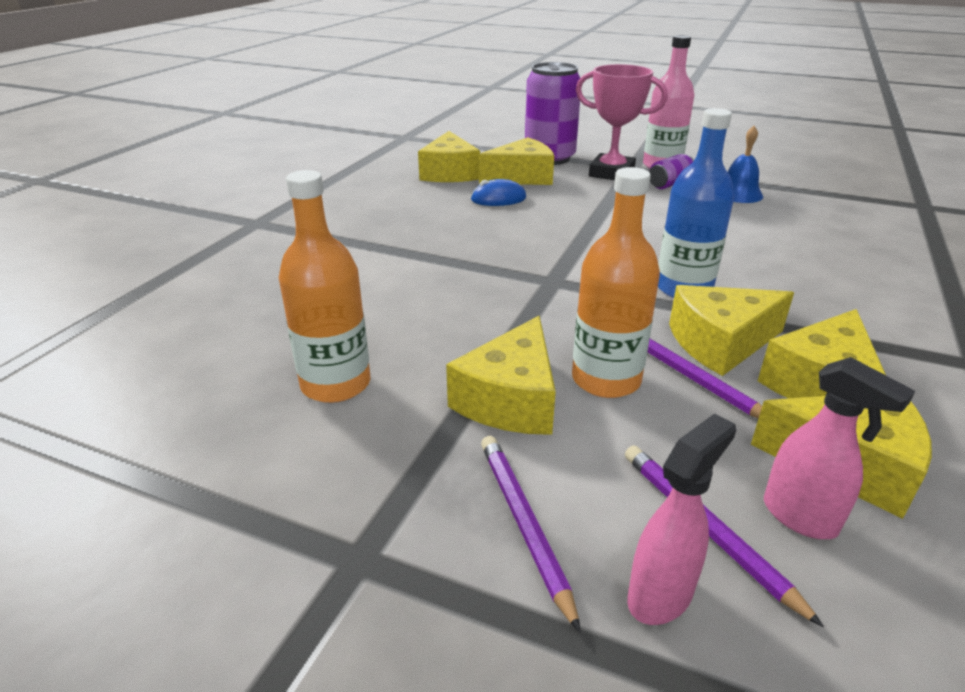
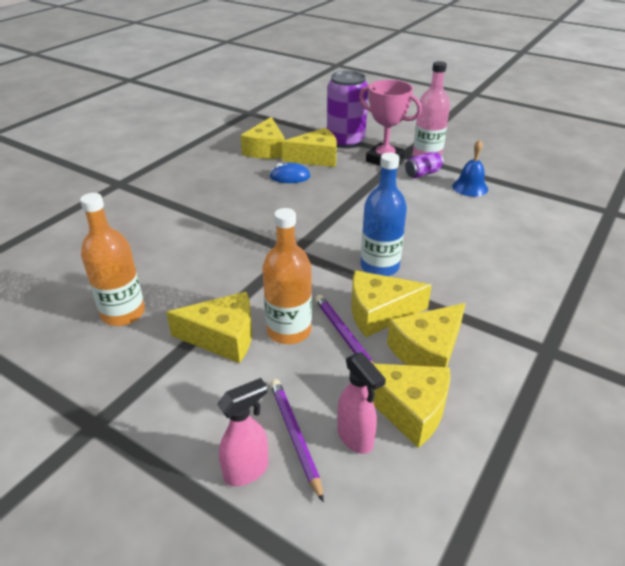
camera: 10 degrees right, 5 degrees up
yellow cheese [446,316,556,435] -> yellow cheese turned 120 degrees counterclockwise [166,291,252,363]
purple pencil [481,436,581,632] -> none

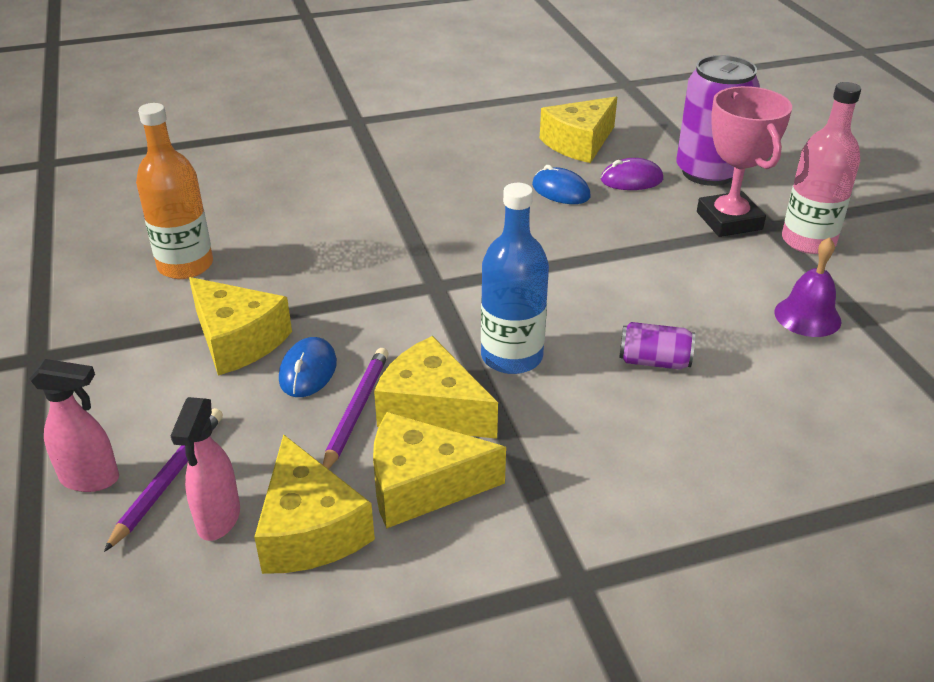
camera: 40 degrees right, 0 degrees up
orange bottle [262,208,312,344] -> blue mouse [279,337,337,397]
yellow cheese [282,128,337,167] -> purple mouse [601,158,663,190]
purple can [405,152,444,178] -> purple can moved to [619,322,695,370]
blue bell [452,140,488,197] -> purple bell [774,237,841,337]

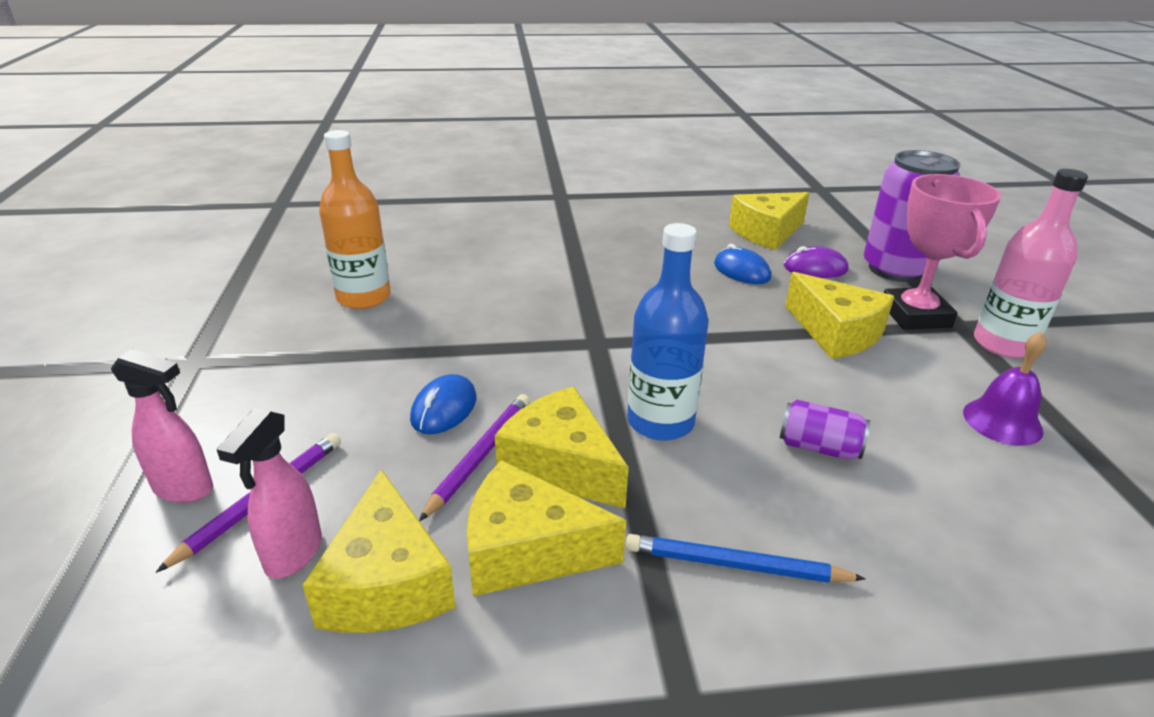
camera: 10 degrees right, 5 degrees down
yellow cheese [189,277,292,376] -> yellow cheese moved to [785,272,895,359]
none -> blue pencil [625,534,866,583]

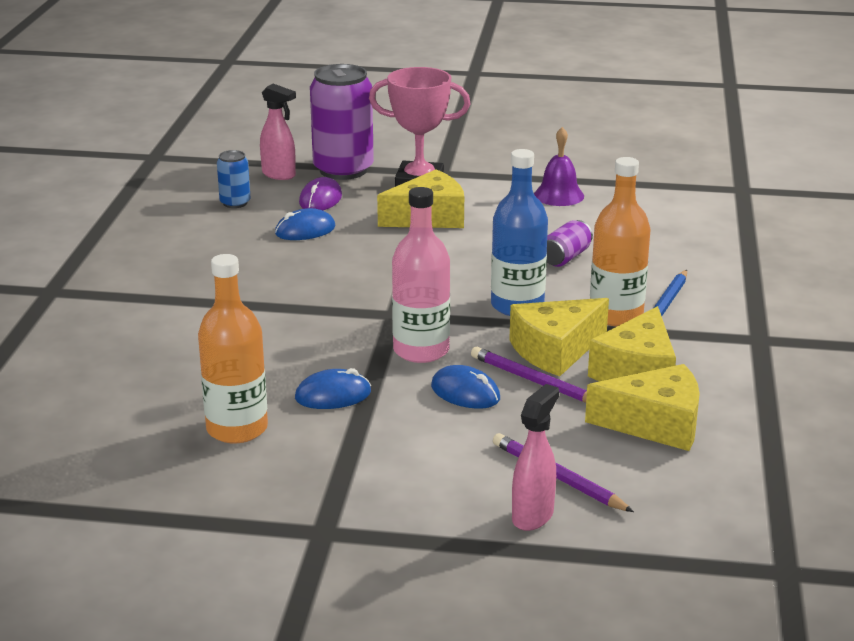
camera: 75 degrees left, 5 degrees down
pink spray bottle [216,408,322,579] -> pink spray bottle moved to [260,84,296,180]
yellow cheese [729,192,810,250] -> blue can [217,150,251,208]
pink bottle [974,169,1088,358] -> pink bottle moved to [392,187,450,363]
none -> blue mouse [295,368,371,409]
none -> orange bottle [590,157,651,326]

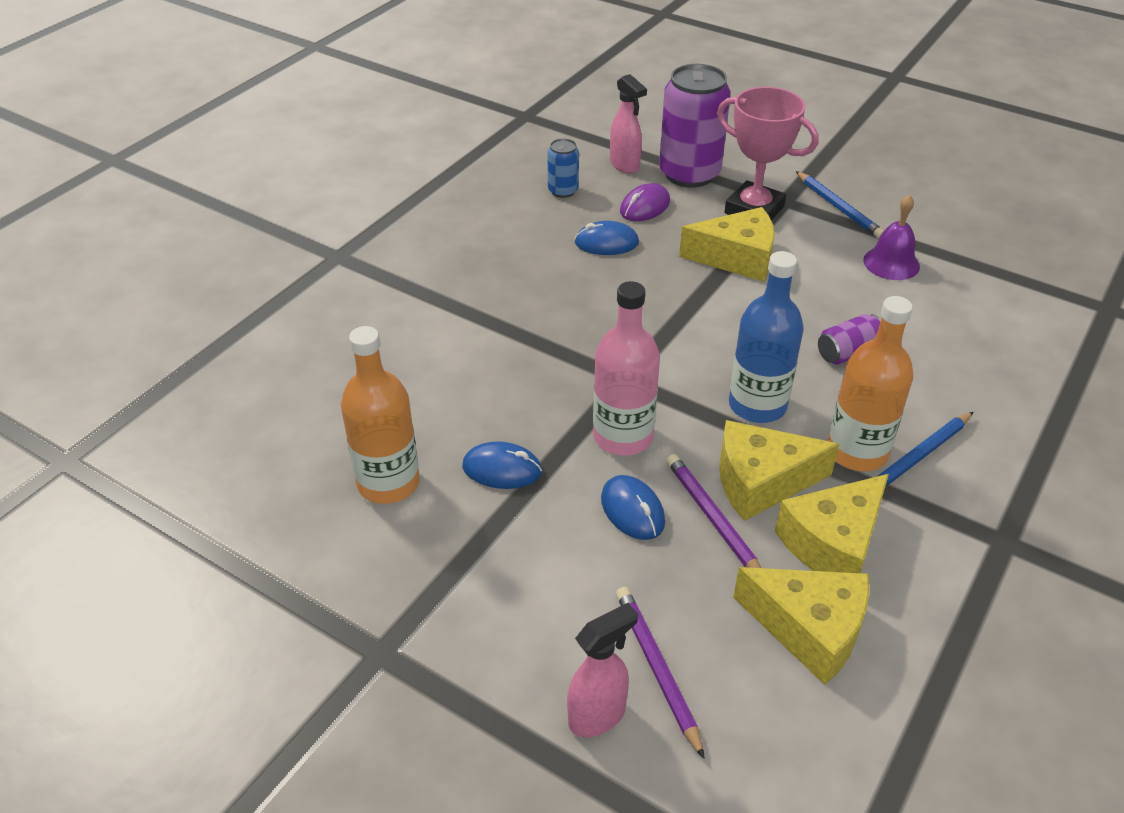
camera: 25 degrees right, 15 degrees up
none -> blue pencil [796,171,884,239]

